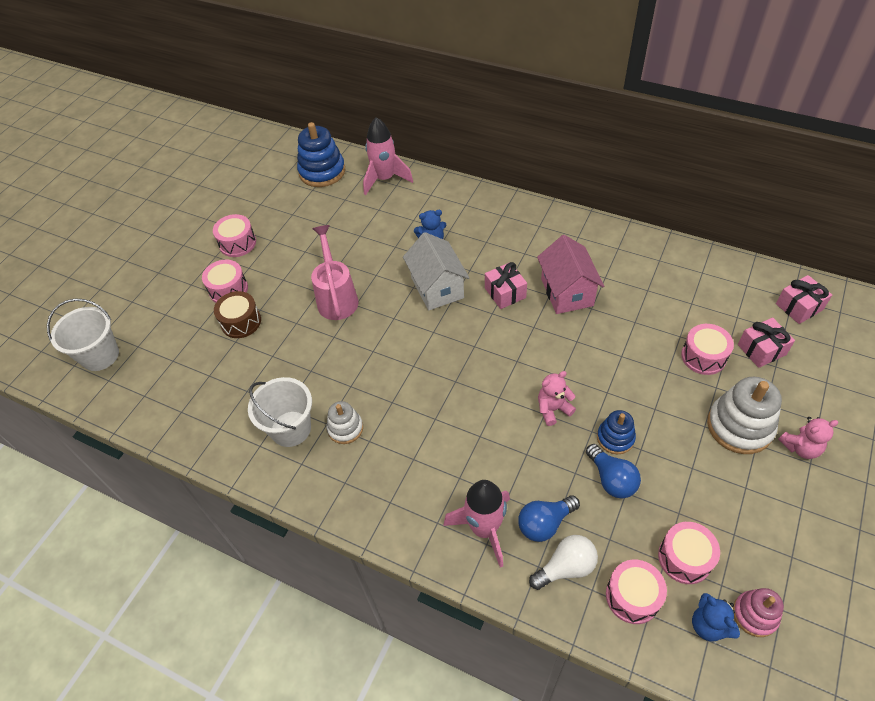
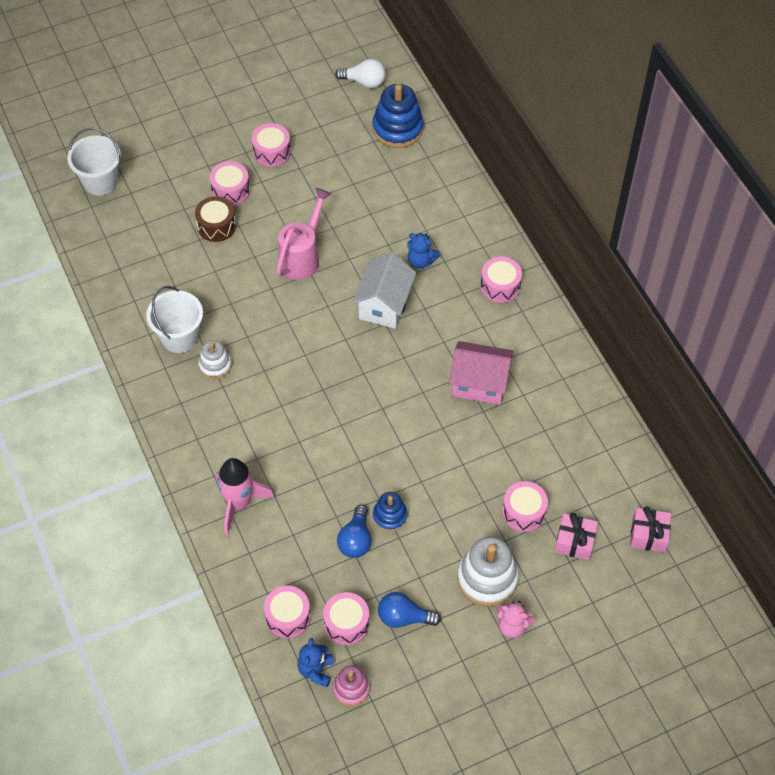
camera: 35 degrees right, 5 degrees up
pink rocket [363,117,413,195] -> none
pink gift [485,262,527,309] -> none
blue light bulb [518,495,580,542] -> blue light bulb moved to [378,592,441,628]
white light bulb [529,535,598,590] -> white light bulb moved to [335,59,386,88]
pink house [537,235,604,314] -> pink house turned 75 degrees clockwise [449,341,513,405]
pink teddy bear [538,371,576,426] -> none
none -> pink drum [481,257,522,303]

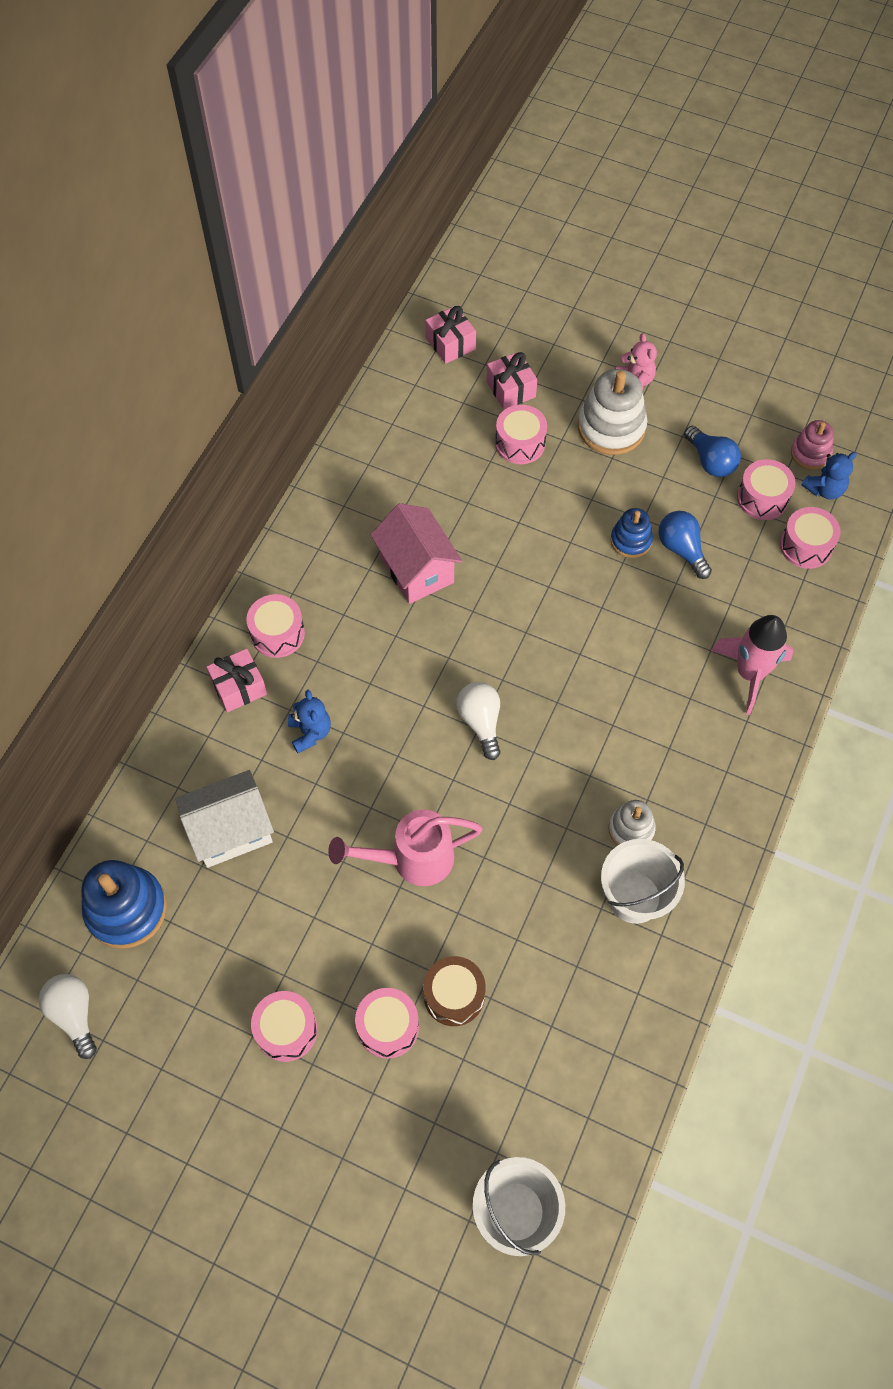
camera: 130 degrees left, 5 degrees up
blue light bulb [337,505,372,558] -> blue light bulb turned 90 degrees counterclockwise [658,511,712,579]
white house [353,252,416,329] -> white house moved to [175,770,274,868]
none -> pink gift [206,649,267,712]
none -> white light bulb [457,682,501,760]

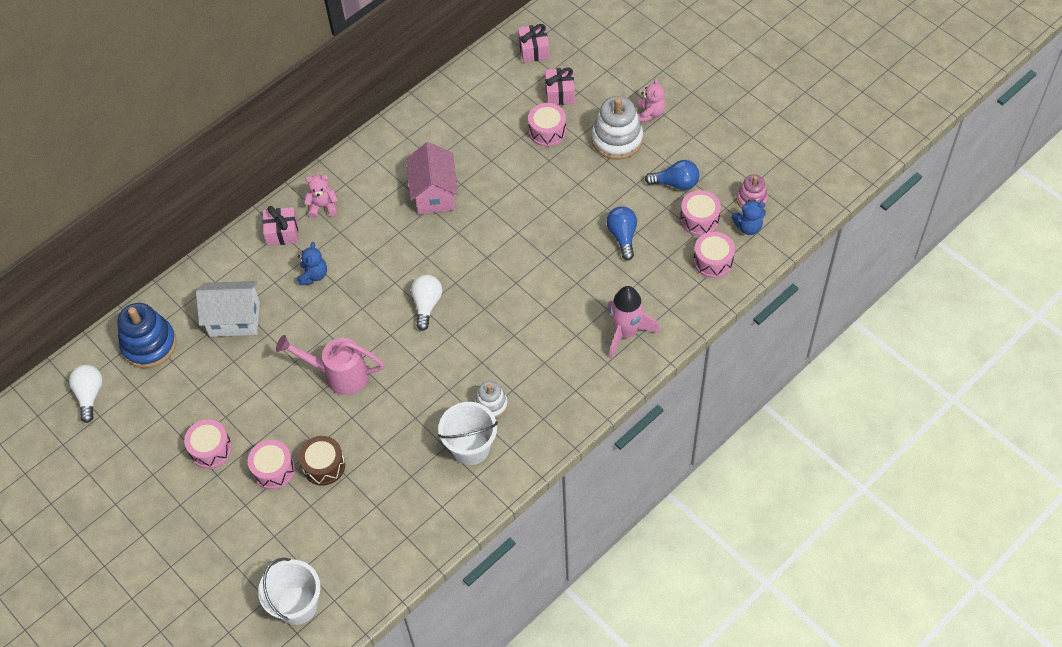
camera: 25 degrees right, 5 degrees down
pink drum [246,594,305,658] -> pink teddy bear [304,175,338,218]
blue stacking toy [610,508,653,558] -> none
blue light bulb [684,426,741,477] -> blue light bulb turned 75 degrees counterclockwise [645,160,699,190]

